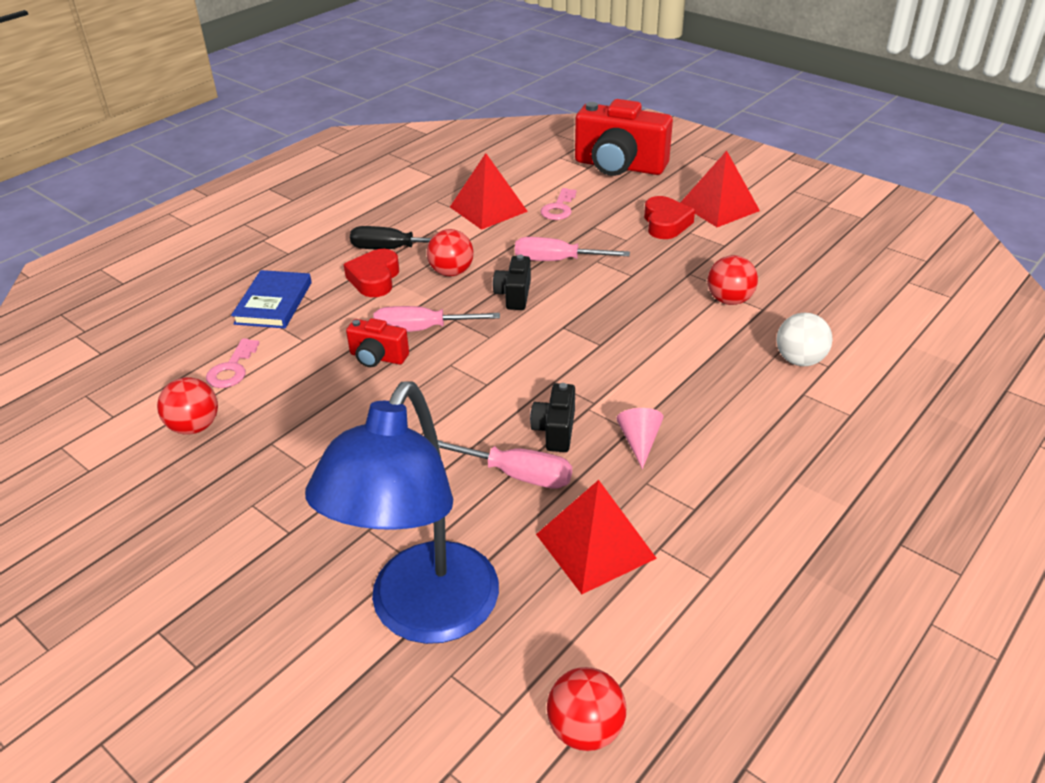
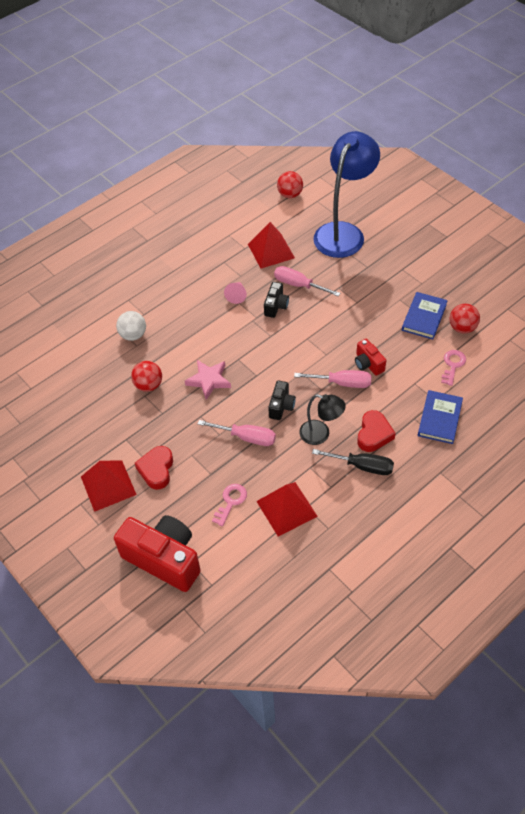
camera: 170 degrees left, 15 degrees up
red camera [346,318,409,367] -> red camera turned 150 degrees counterclockwise [355,339,386,376]
red ball [427,229,474,276] -> black lamp [299,394,346,445]
none -> pink star [185,360,231,400]
none -> blue book [402,292,448,339]

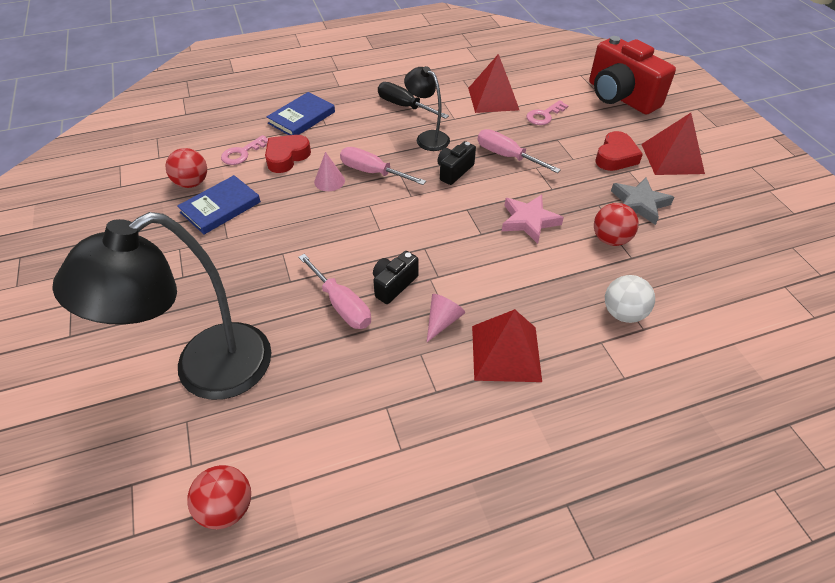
camera: 160 degrees left, 5 degrees down
red pyramid [248,222,295,268] -> red pyramid moved to [472,309,542,382]
blue lamp [313,131,380,258] -> black lamp [53,212,271,400]
red camera [355,339,386,376] -> pink cone [314,152,345,191]
red heart [357,410,396,452] -> red heart moved to [265,135,311,173]
none -> grey star [611,178,674,225]

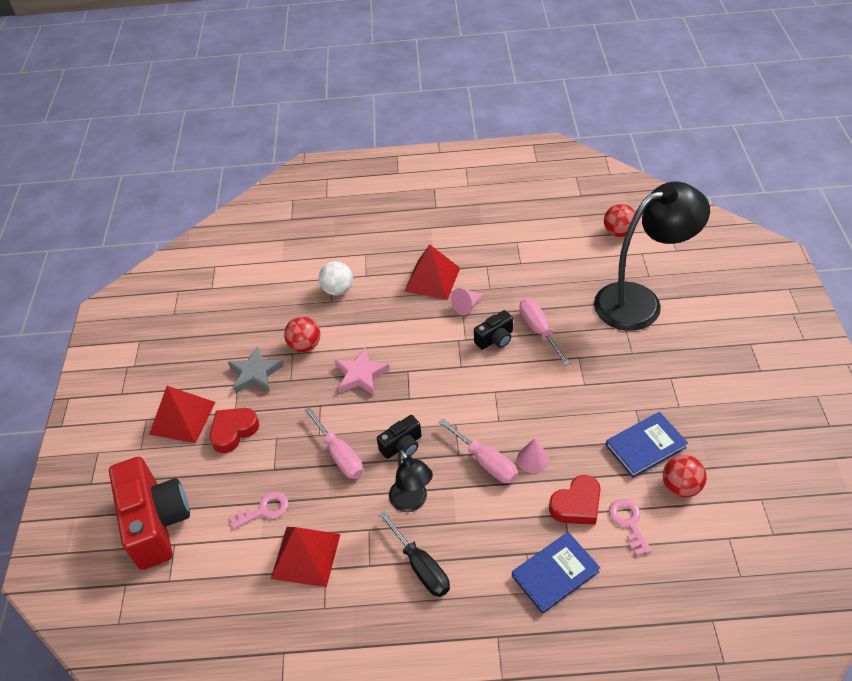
camera: 160 degrees left, 0 degrees up
pink key [221,135,268,165] -> pink key turned 75 degrees counterclockwise [609,499,652,556]

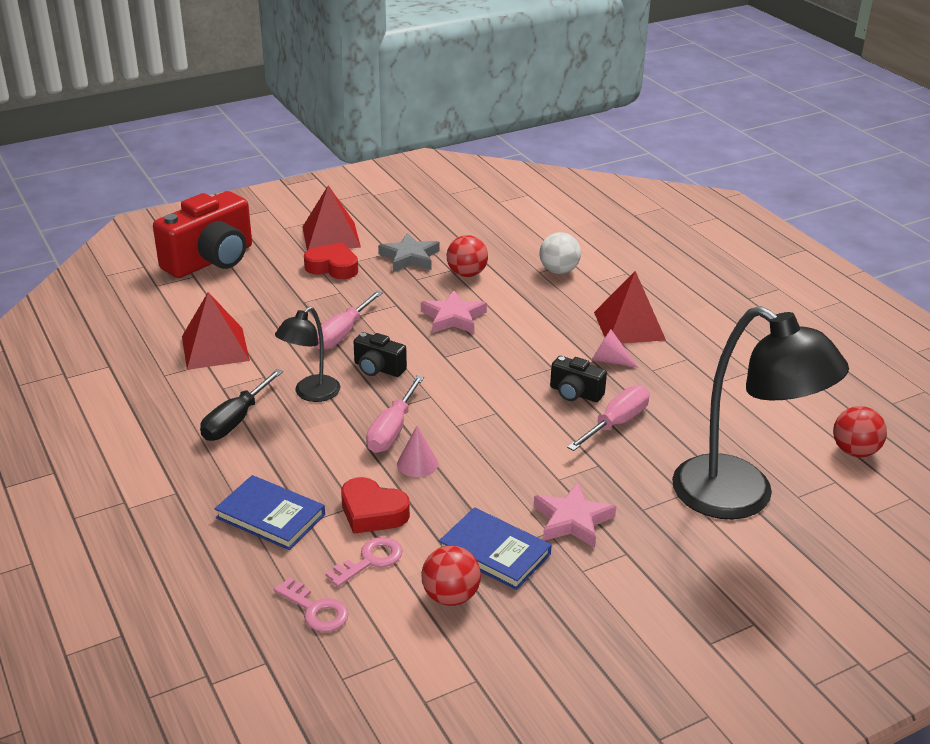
camera: 60 degrees right, 15 degrees down
pink key [229,492,289,529] -> pink key moved to [274,577,349,632]
none -> pink star [534,482,616,548]

